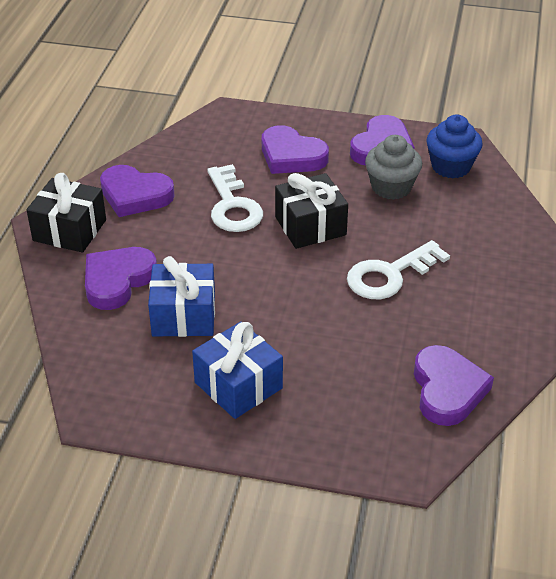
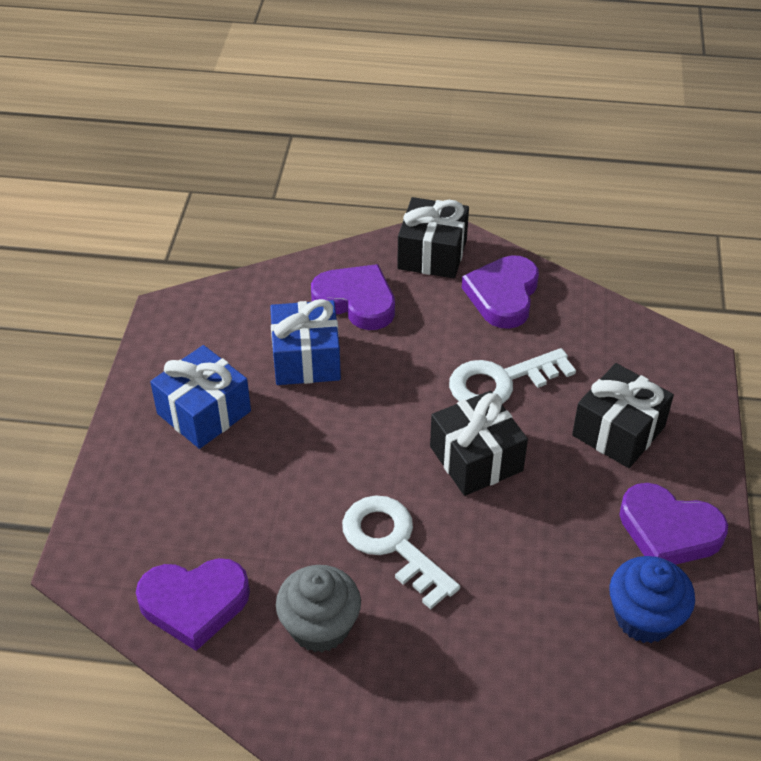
camera: 85 degrees right, 5 degrees up
purple heart [262,125,329,174] -> black gift [572,363,674,468]
grey cupcake [365,135,422,200] -> grey cupcake moved to [276,565,361,652]

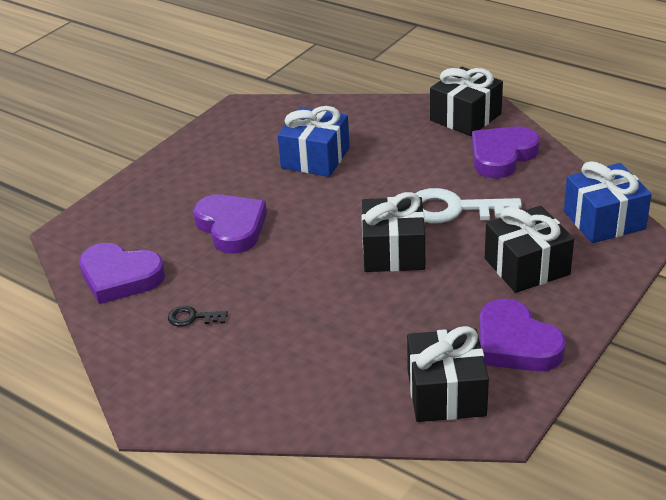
camera: 30 degrees right, 10 degrees down
blue gift [150,345,251,449] -> blue gift moved to [564,161,652,243]
grey cupcake [276,565,361,652] -> black key [168,306,228,327]
purple heart [311,264,395,330] -> purple heart moved to [193,194,267,254]
white key [342,495,460,610] -> none
blue cupcake [610,556,695,643] -> black gift [407,326,489,422]

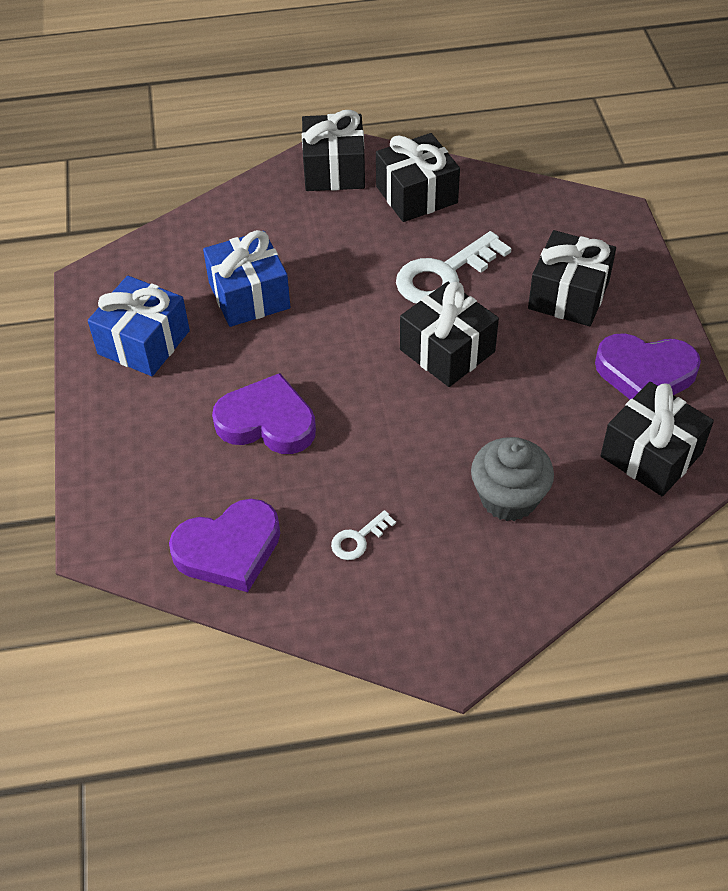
camera: 45 degrees left, 15 degrees up
black key [168,306,228,327] -> white key [331,510,396,560]
purple heart [472,126,539,178] -> black gift [376,133,460,222]
blue gift [564,161,652,243] -> blue gift moved to [88,275,190,376]
none -> grey cupcake [471,437,554,521]

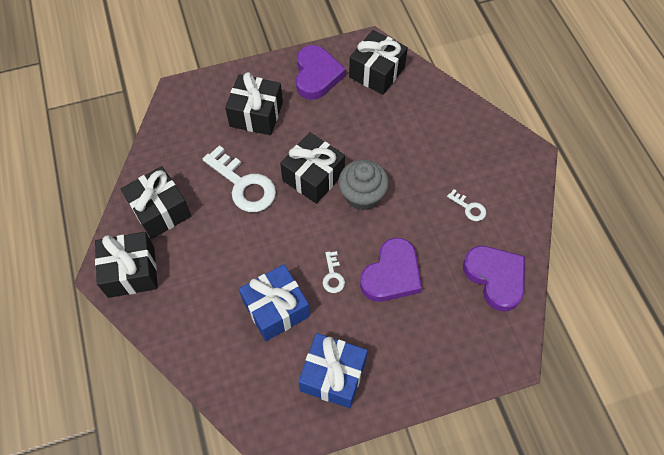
camera: 100 degrees left, 10 degrees up
purple heart [212,373,316,454] -> purple heart turned 150 degrees counterclockwise [360,238,422,302]
grey cupcake [471,437,554,521] -> grey cupcake moved to [338,160,389,210]
none -> white key [323,251,345,293]

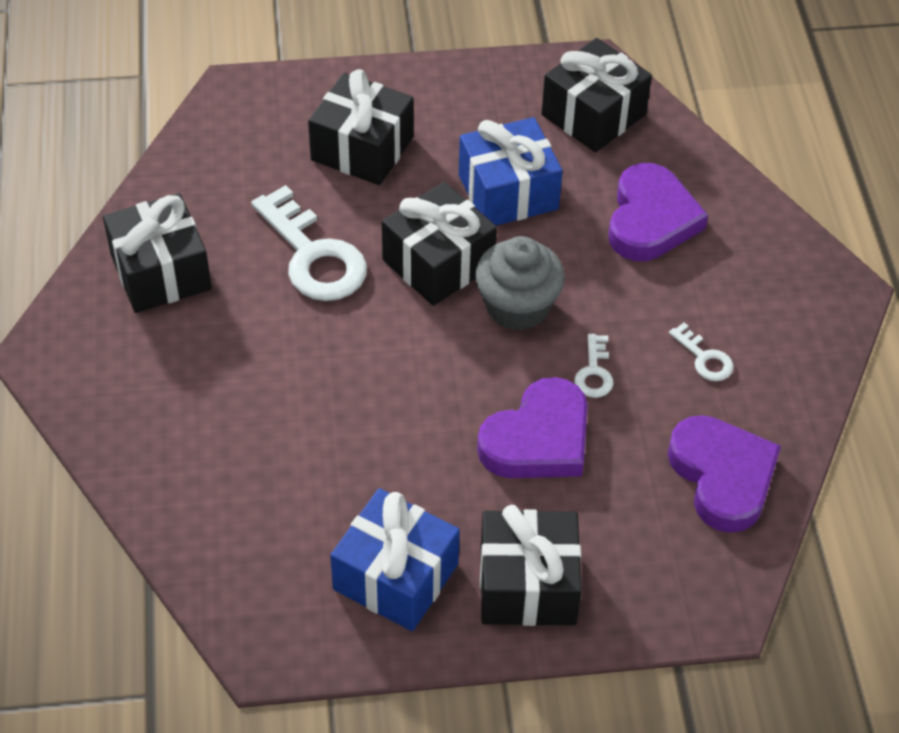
camera: 10 degrees right, 10 degrees down
black gift [95,232,158,298] -> black gift moved to [480,505,582,626]
blue gift [239,264,310,341] -> blue gift moved to [459,117,563,226]
purple heart [296,45,346,100] -> purple heart moved to [608,163,708,261]
white key [323,251,345,293] -> white key moved to [574,334,614,398]

